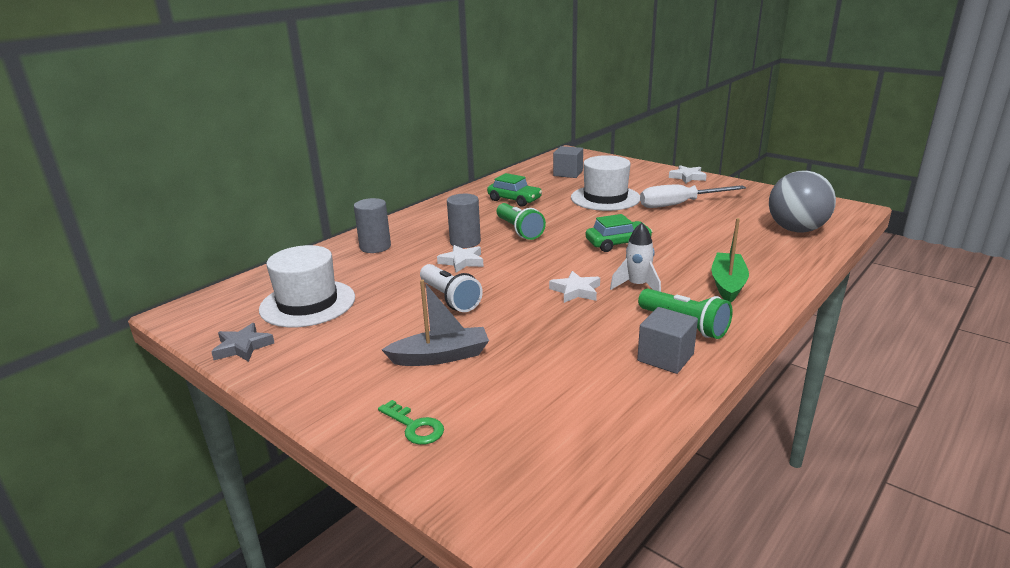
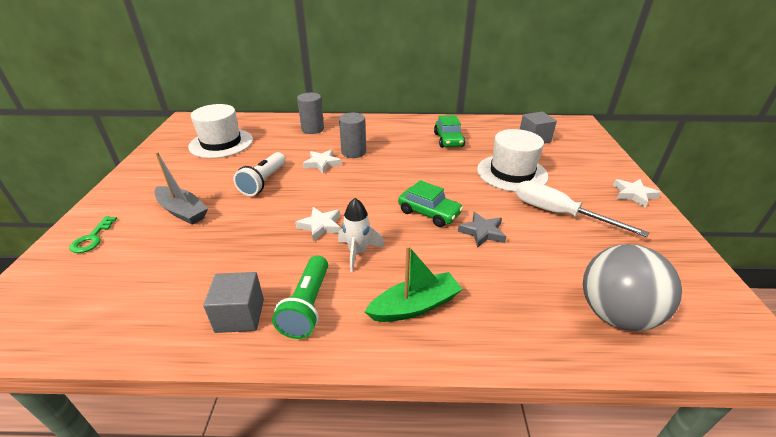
camera: 50 degrees right, 10 degrees up
grey star [211,323,274,362] -> grey star moved to [458,212,507,248]
green flashlight [497,203,546,240] -> none

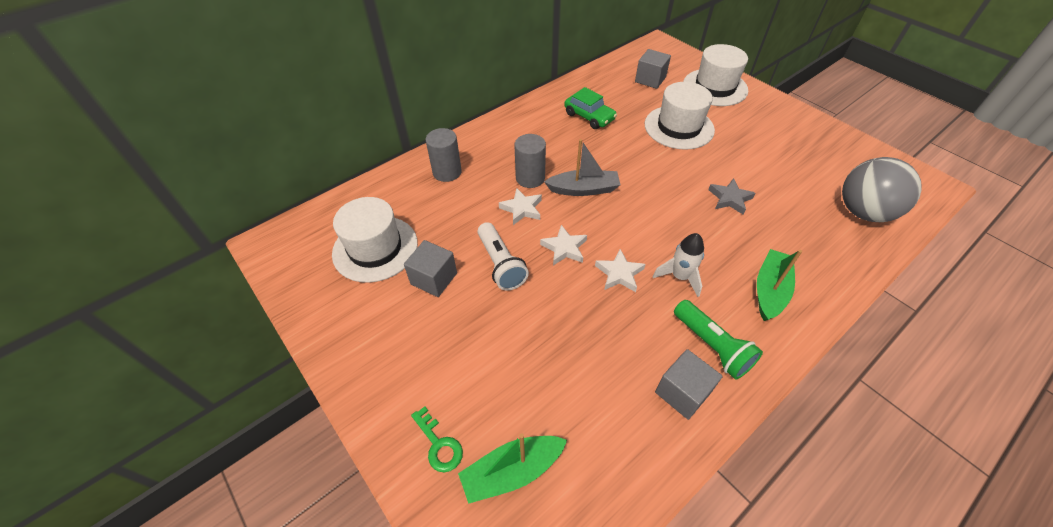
camera: 40 degrees left, 15 degrees up
grey boat [154,152,208,225] -> grey boat moved to [544,139,621,196]
green car [398,180,463,227] -> none
white screwdriver [516,181,649,237] -> none
white star [613,179,661,207] -> white star moved to [540,225,587,265]
none -> grey cube [404,240,457,297]
none -> green boat [458,434,567,504]
none -> white hat [683,44,748,106]

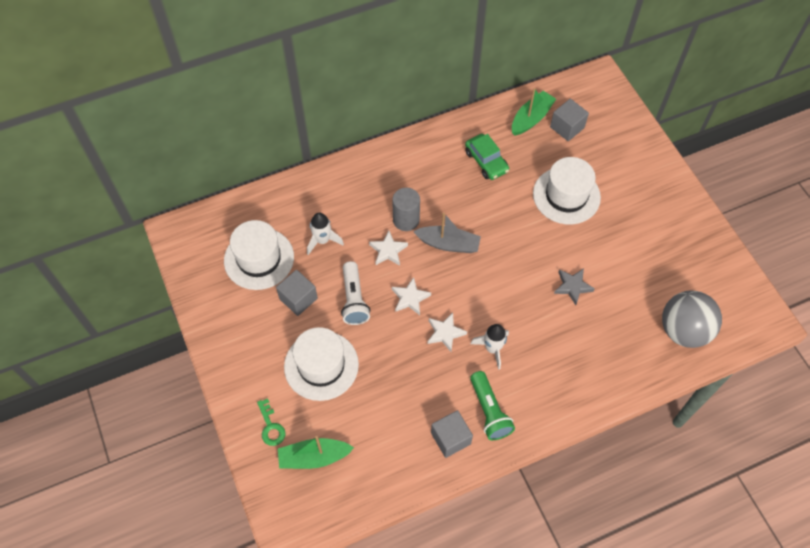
camera: 15 degrees right, 10 degrees up
grey cylinder [426,128,462,182] -> none
white hat [683,44,748,106] -> white hat moved to [284,327,359,401]
green boat [757,249,802,321] -> green boat moved to [512,88,556,136]
none -> white rocket [307,213,344,255]

